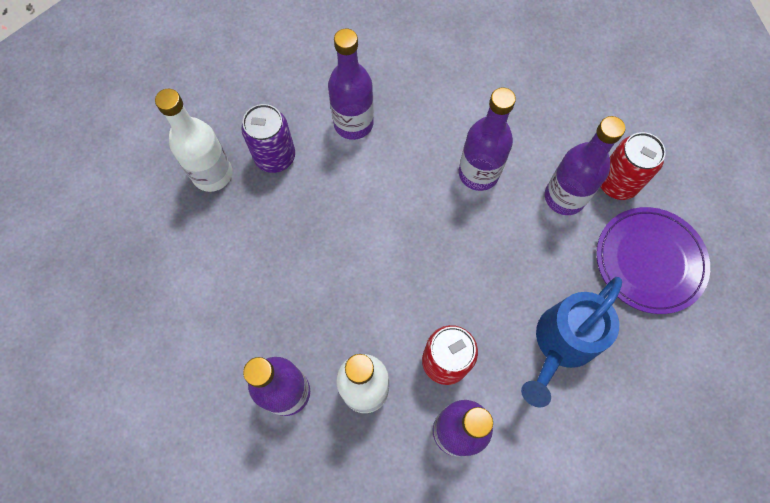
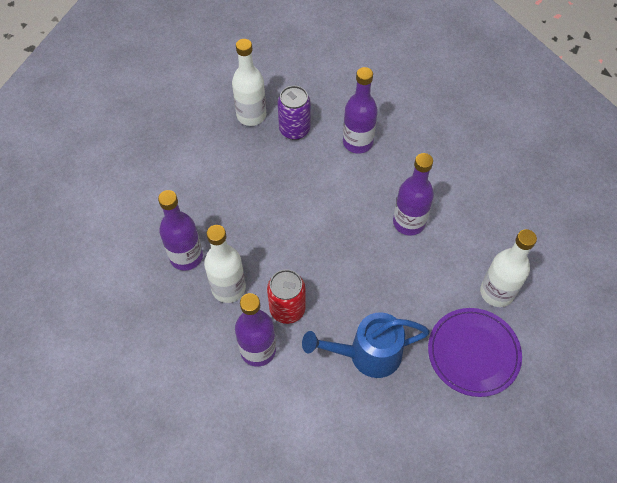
camera: 40 degrees right, 10 degrees down
purple bottle [545,116,625,215] -> none
red can [601,132,666,200] -> white bottle [480,229,537,307]

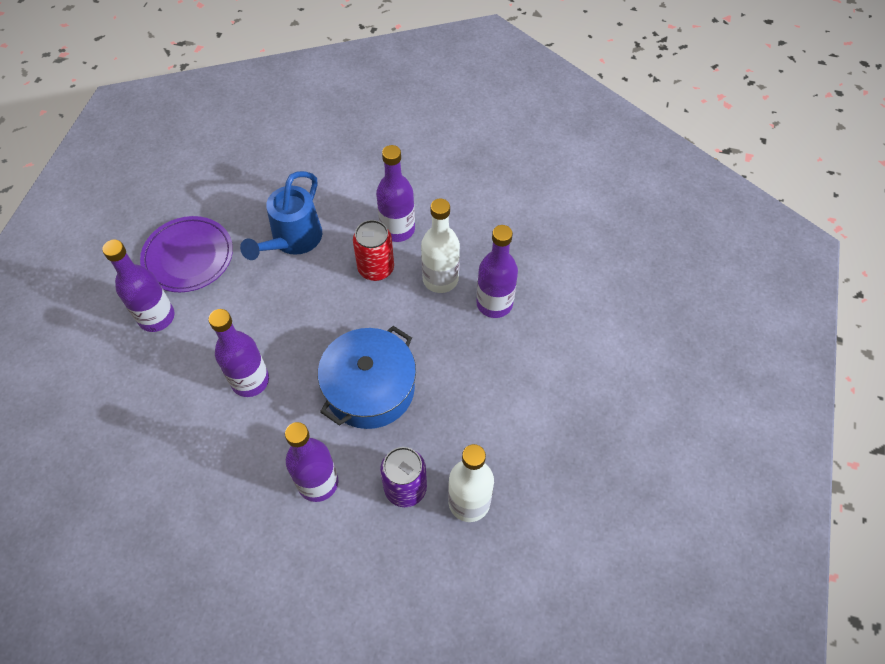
camera: 170 degrees right, 0 degrees up
blue watering can [302,312,430,378] -> blue watering can turned 135 degrees clockwise [240,171,322,260]
white bottle [480,229,537,307] -> purple bottle [102,240,175,332]
none -> blue pot [318,326,416,429]

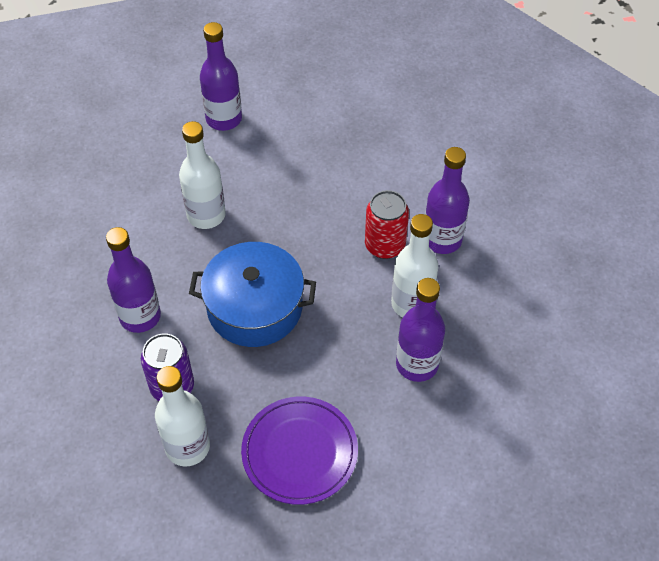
camera: 60 degrees right, 5 degrees down
purple plate [140,216,233,292] -> purple plate moved to [241,397,358,505]
purple bottle [208,309,269,397] -> white bottle [179,121,226,229]
blue watering can [240,171,322,260] -> none

